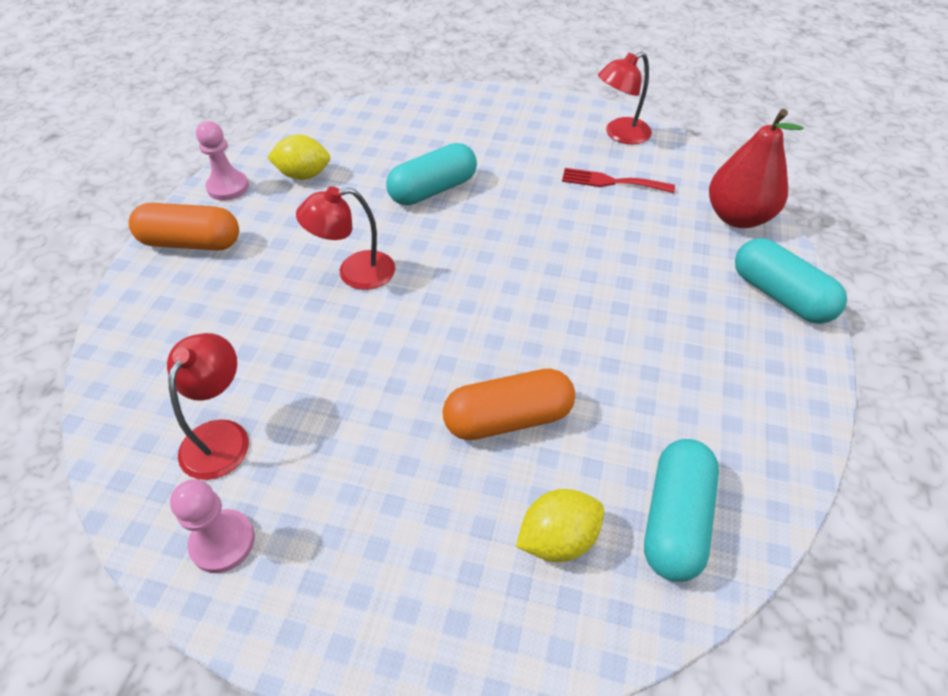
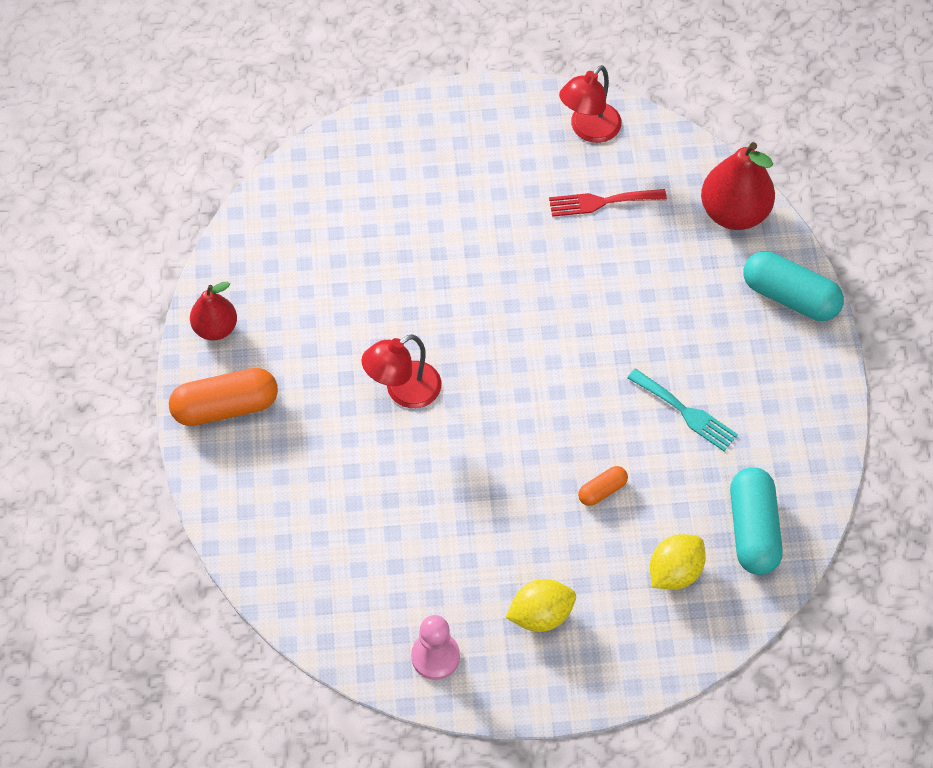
camera: 20 degrees left, 10 degrees up
red lamp [167,333,249,480] -> none
pink pawn [196,121,249,200] -> red pear [190,282,237,340]
yellow lemon [267,134,330,180] -> yellow lemon moved to [506,579,576,632]
turquoise capsule [386,143,477,205] -> none
orange capsule [443,369,575,440] -> orange capsule [578,466,628,506], size x0.50
none -> turquoise fork [627,369,738,451]

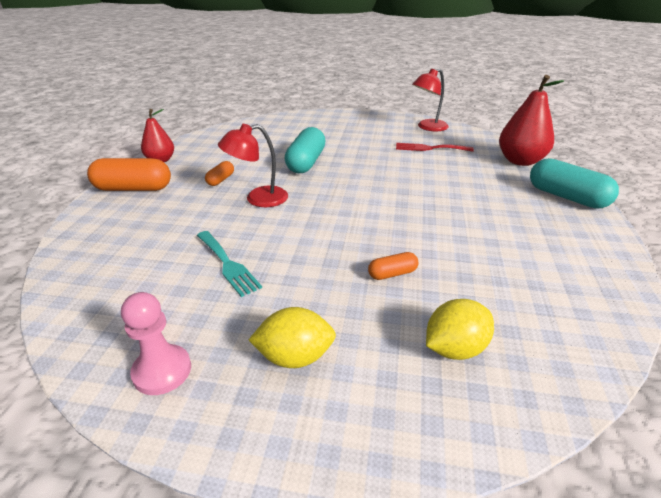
camera: 15 degrees right, 25 degrees down
turquoise fork [627,369,738,451] -> turquoise fork moved to [197,231,262,297]
turquoise capsule [730,467,783,575] -> turquoise capsule moved to [285,127,325,173]
none -> orange capsule [205,161,234,186]

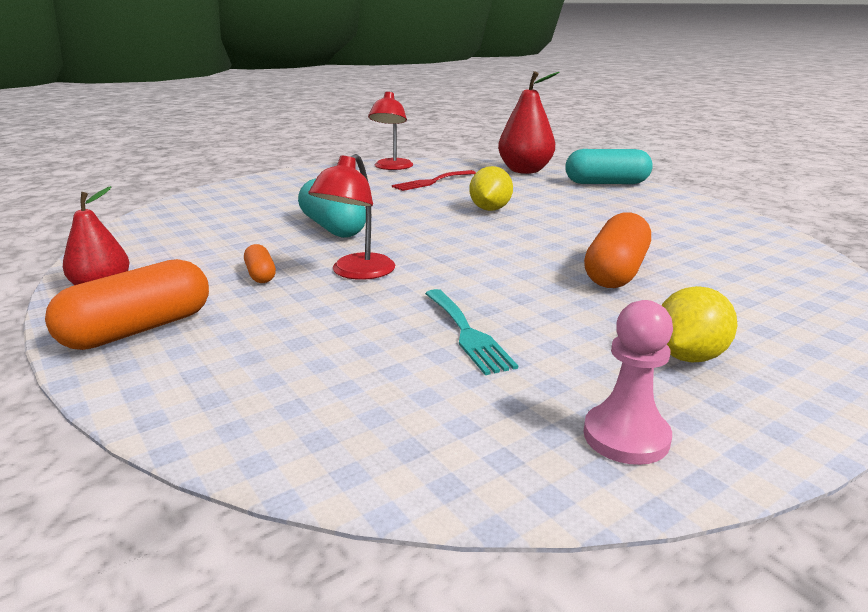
camera: 45 degrees left, 10 degrees down
turquoise fork [197,231,262,297] -> turquoise fork turned 60 degrees clockwise [425,289,518,375]
orange capsule [368,252,418,280] -> orange capsule [584,212,651,288], size x1.99
yellow lemon [426,299,494,360] -> yellow lemon moved to [469,166,513,211]

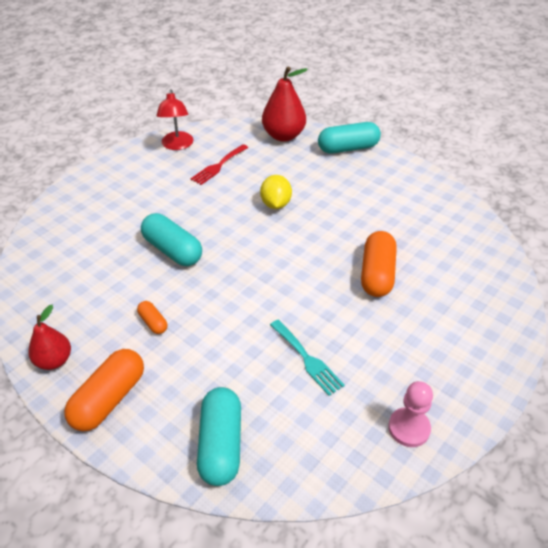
camera: 15 degrees left, 20 degrees up
red lamp [308,154,395,280] -> none
yellow lemon [661,286,738,362] -> none
none -> turquoise capsule [197,387,241,486]

